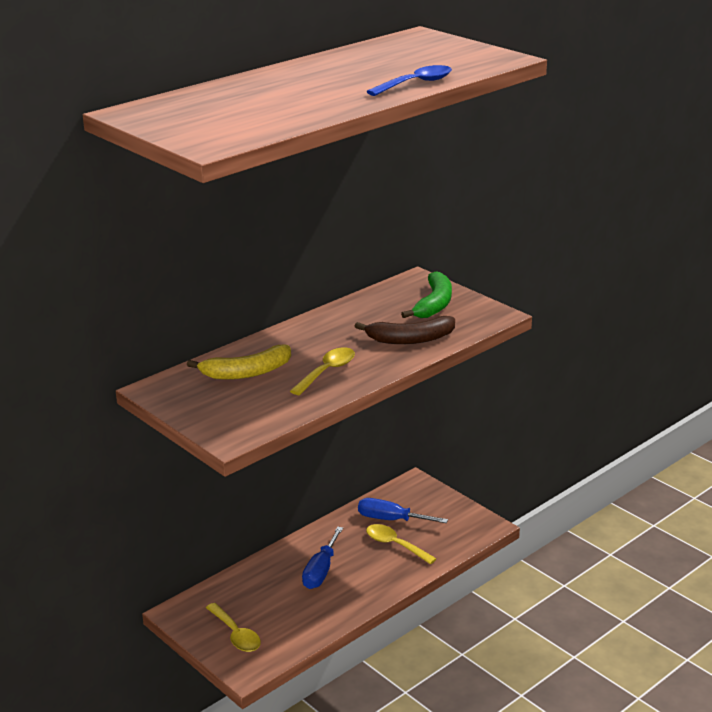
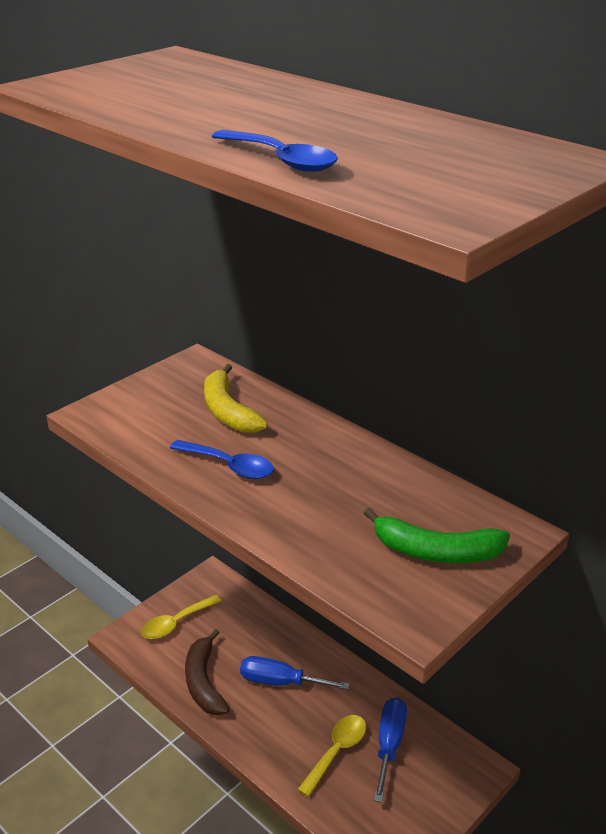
camera: 85 degrees right, 5 degrees up
yellow spoon [290,347,355,395] -> blue spoon [170,440,274,479]
brown banana [355,316,455,344] -> brown banana moved to [185,629,230,715]

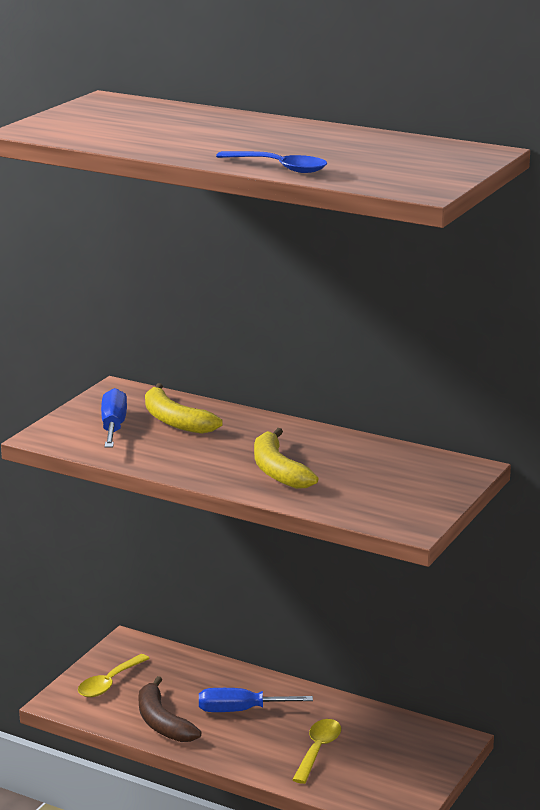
camera: 15 degrees left, 10 degrees down
blue spoon [170,440,274,479] -> none
green banana [364,508,510,563] -> none
blue screwdriver [373,697,407,803] -> blue screwdriver moved to [101,388,127,448]
none -> yellow banana [254,428,318,489]

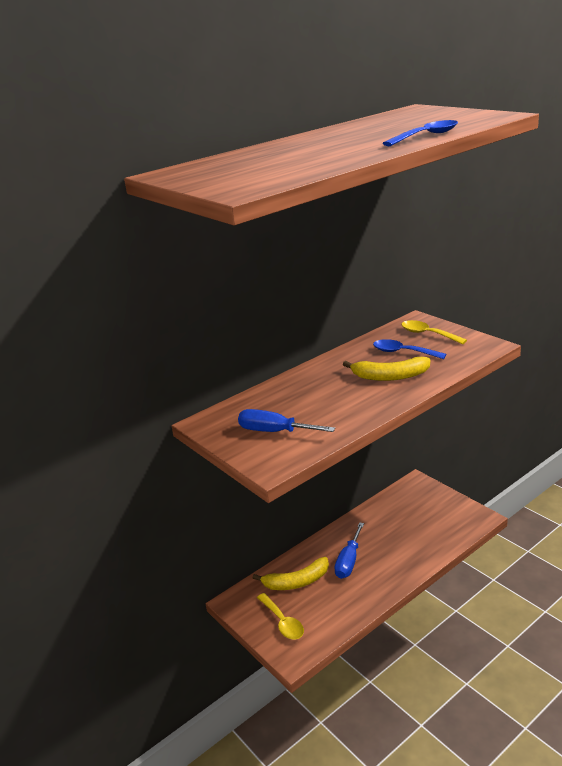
camera: 65 degrees left, 5 degrees up
brown banana [138,676,201,742] -> none
yellow banana [145,383,223,434] -> yellow banana moved to [253,557,329,590]
yellow spoon [292,719,341,784] -> yellow spoon moved to [402,320,467,344]
none -> blue spoon [373,339,447,359]

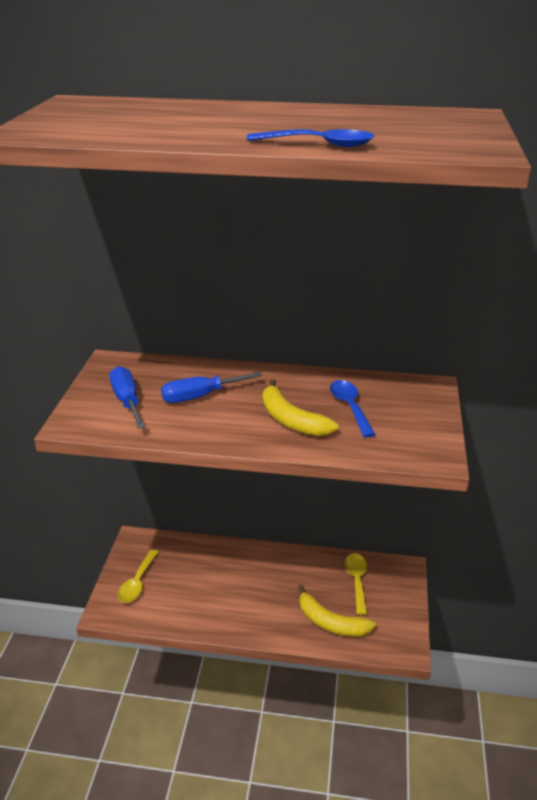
camera: 45 degrees right, 5 degrees up
yellow banana [253,557,329,590] -> yellow banana moved to [298,585,376,637]
blue screwdriver [334,522,364,579] -> blue screwdriver moved to [161,372,262,403]
yellow spoon [402,320,467,344] -> yellow spoon moved to [345,553,367,615]

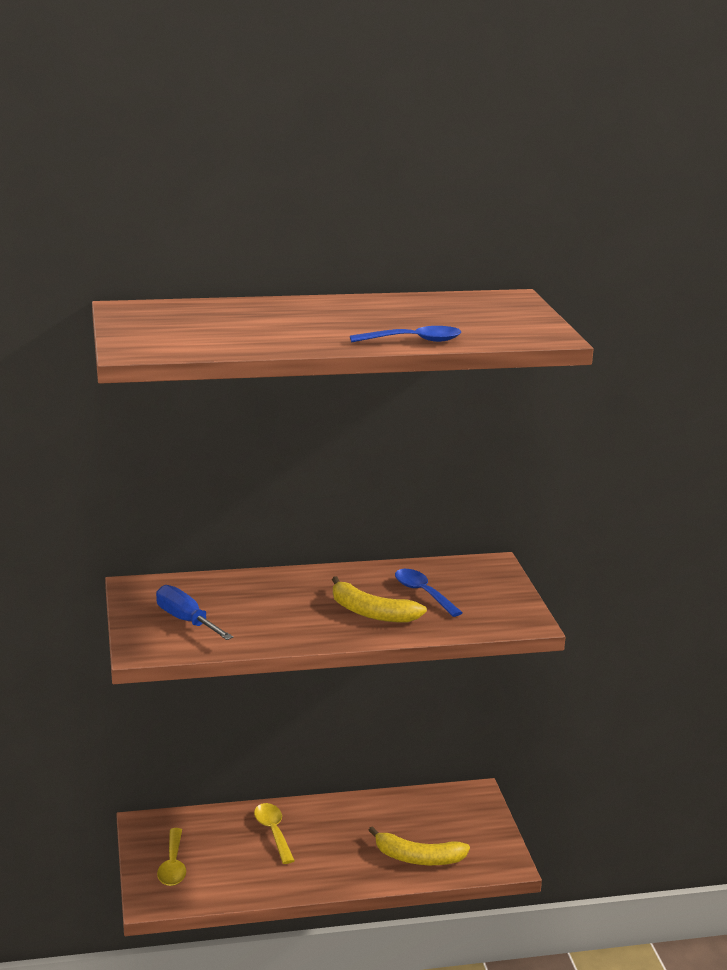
camera: 20 degrees left, 10 degrees down
blue screwdriver [161,372,262,403] -> none
yellow spoon [345,553,367,615] -> yellow spoon moved to [254,803,295,864]

